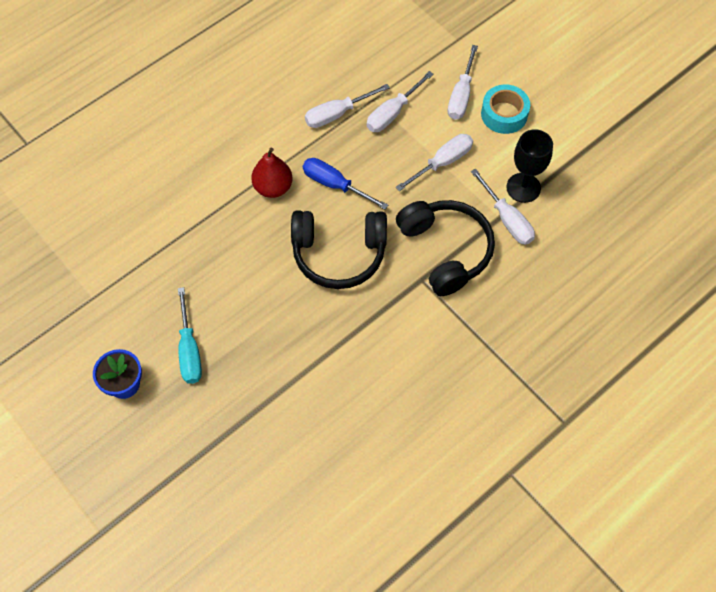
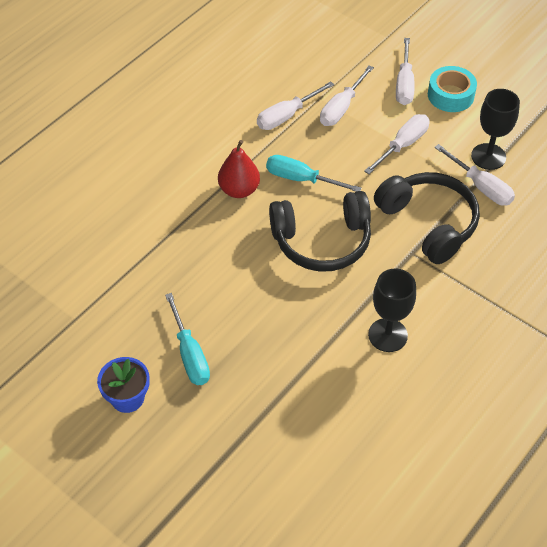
camera: 10 degrees left, 10 degrees down
blue screwdriver [303,158,388,209] -> turquoise screwdriver [266,155,362,192]
none -> black goblet [368,268,416,352]

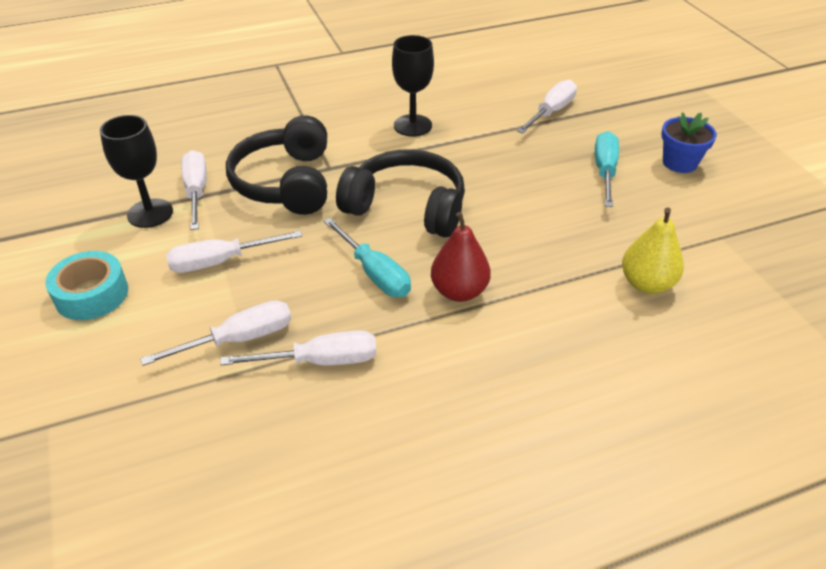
camera: 150 degrees left, 10 degrees down
white screwdriver [396,38,415,105] -> white screwdriver moved to [517,80,577,134]
none -> yellow pear [622,207,684,294]

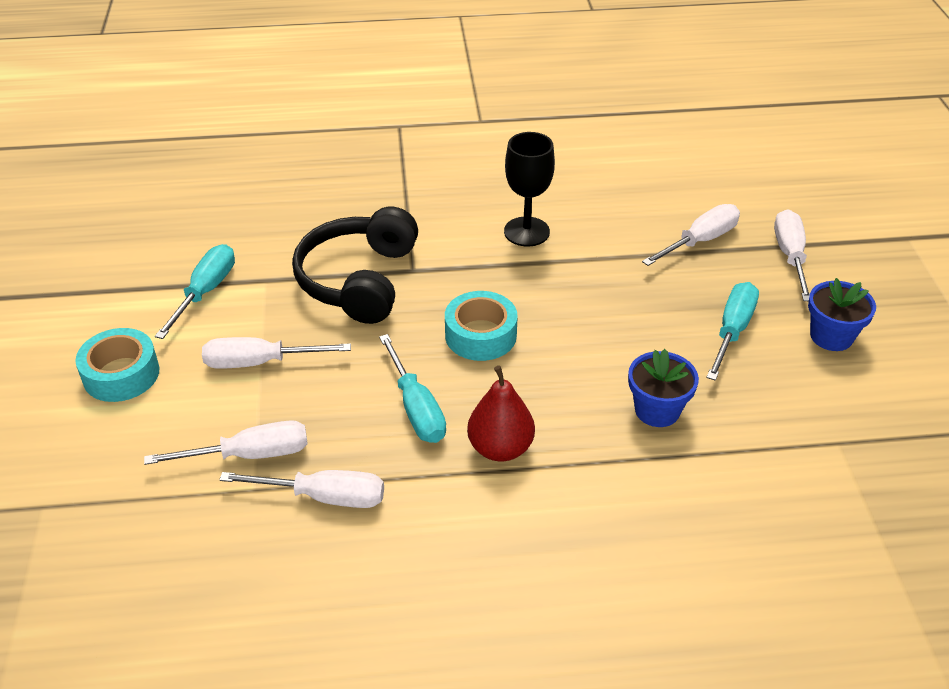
camera: 15 degrees right, 0 degrees up
black goblet [100,115,173,228] -> turquoise screwdriver [155,244,235,339]
white screwdriver [181,150,207,230] -> white screwdriver moved to [774,210,810,301]
black headphones [336,149,465,237] -> turquoise tape [445,291,518,361]
yellow pear [622,207,684,294] -> none
none -> blue flower pot [628,349,699,427]

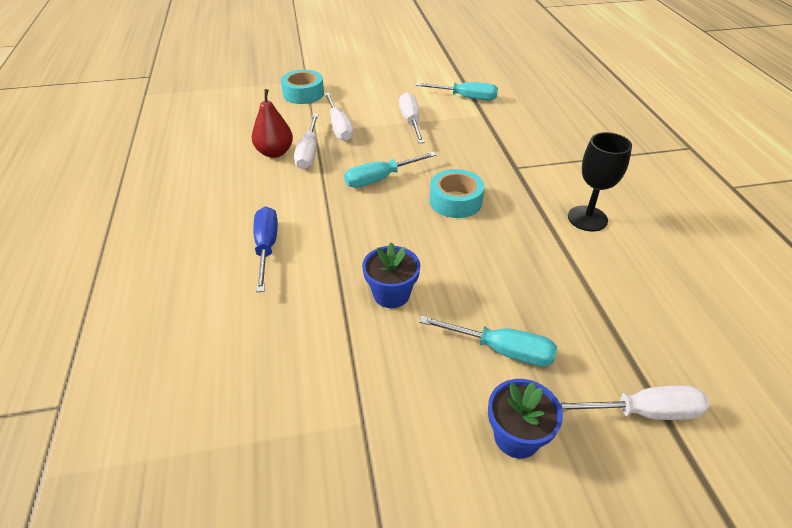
camera: 85 degrees right, 0 degrees up
turquoise tape [76,328,159,402] -> turquoise tape moved to [281,70,324,104]
black headphones [292,207,418,324] -> none
red pear [467,366,535,461] -> red pear moved to [252,89,293,158]
white screwdriver [642,204,740,266] -> none
none -> blue screwdriver [254,207,278,292]

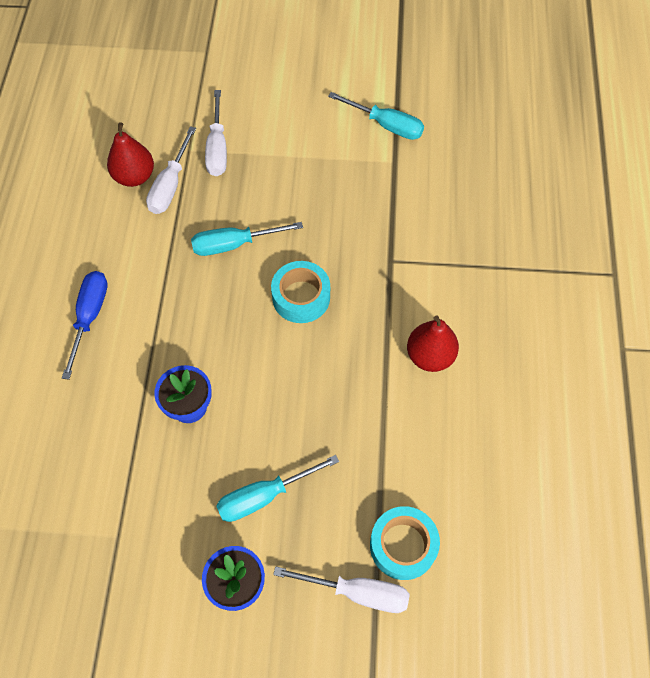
camera: 15 degrees right, 20 degrees up
turquoise tape [281,70,324,104] -> turquoise tape moved to [370,506,440,580]
white screwdriver [399,92,424,143] -> none
turquoise screwdriver [419,316,557,366] -> turquoise screwdriver turned 120 degrees clockwise [216,455,339,522]
black goblet [568,132,632,232] -> red pear [407,315,459,372]

